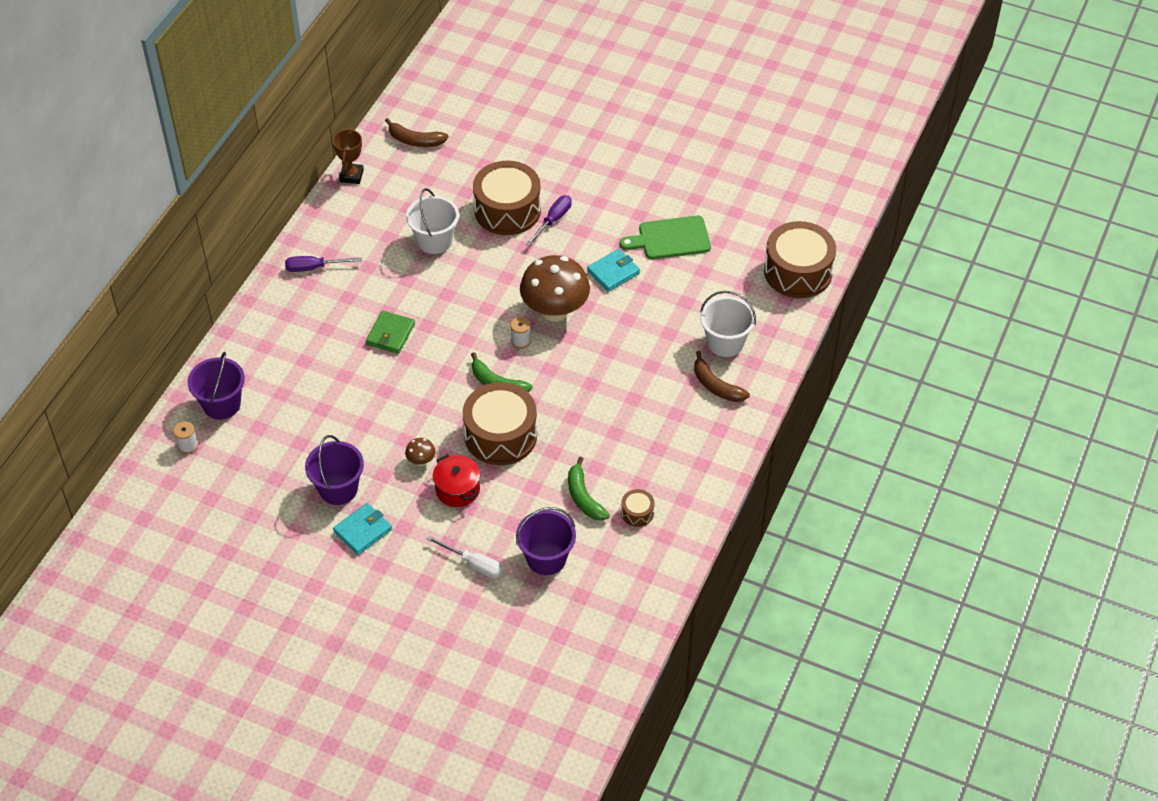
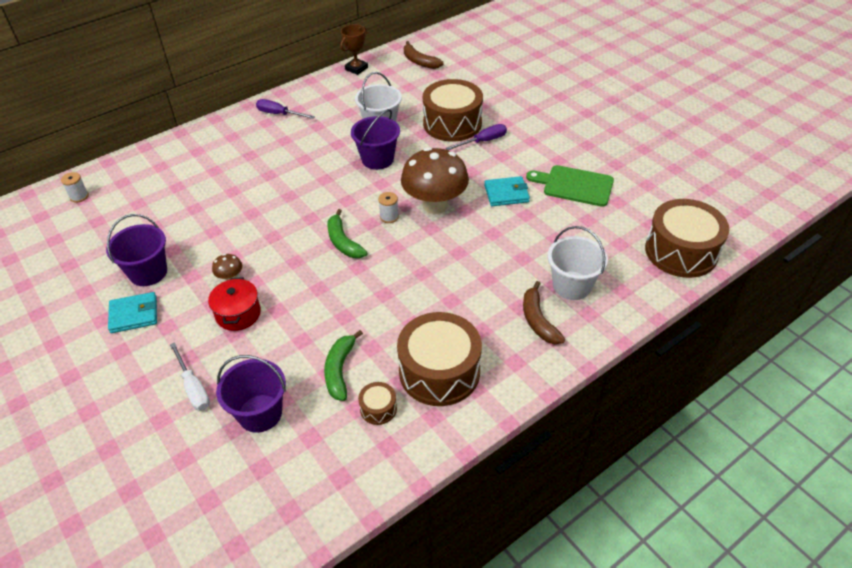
camera: 30 degrees right, 5 degrees down
purple bucket [187,352,245,419] -> purple bucket moved to [351,109,400,170]
green wallet [366,311,415,354] -> none
brown drum [463,382,537,465] -> brown drum moved to [397,312,482,406]

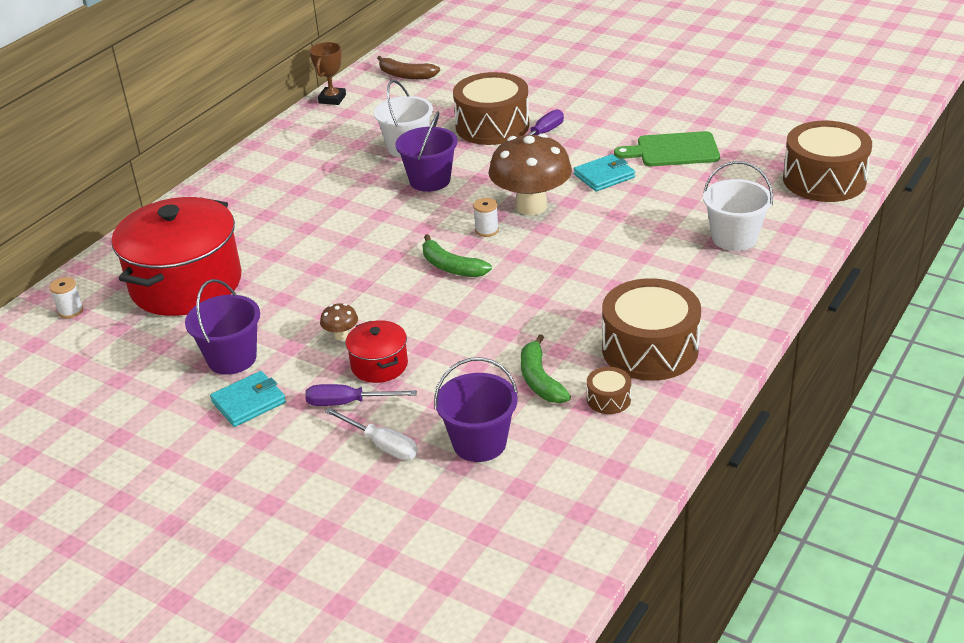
camera: 20 degrees left, 10 degrees down
purple screwdriver [256,99,315,119] -> purple screwdriver moved to [305,384,417,406]
brown banana [523,281,565,344] -> none
none -> red pot [112,197,241,316]

